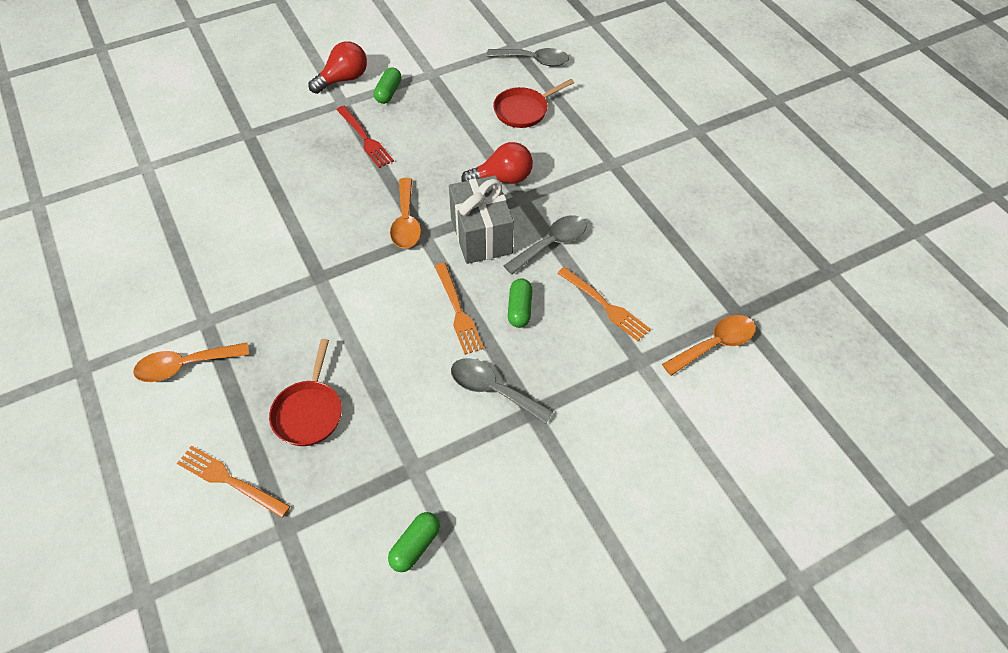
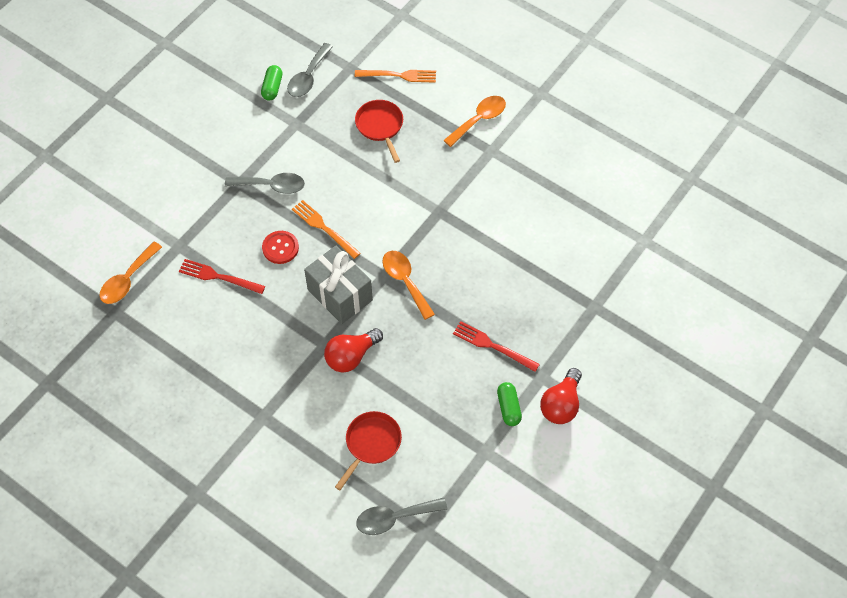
camera: 155 degrees right, 5 degrees up
grey spoon [504,215,587,274] -> grey spoon moved to [287,43,333,97]
green capsule [508,278,532,328] -> red button [262,231,299,264]
orange fork [557,267,651,341] -> red fork [179,259,265,294]

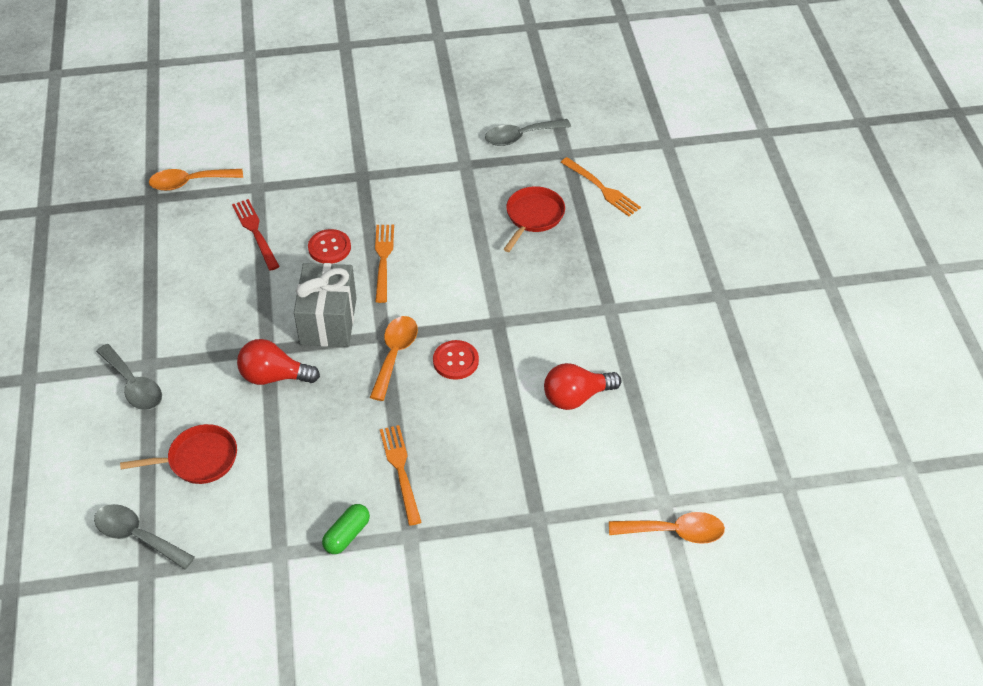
camera: 45 degrees right, 10 degrees down
grey spoon [225,173,305,194] -> grey spoon moved to [96,344,162,410]
green capsule [261,65,283,101] -> none
orange spoon [443,96,506,147] -> orange spoon moved to [609,512,725,544]
red fork [453,321,540,372] -> orange fork [380,425,421,526]
red light bulb [540,368,582,424] -> red light bulb moved to [544,363,621,410]
none -> red button [433,340,479,380]

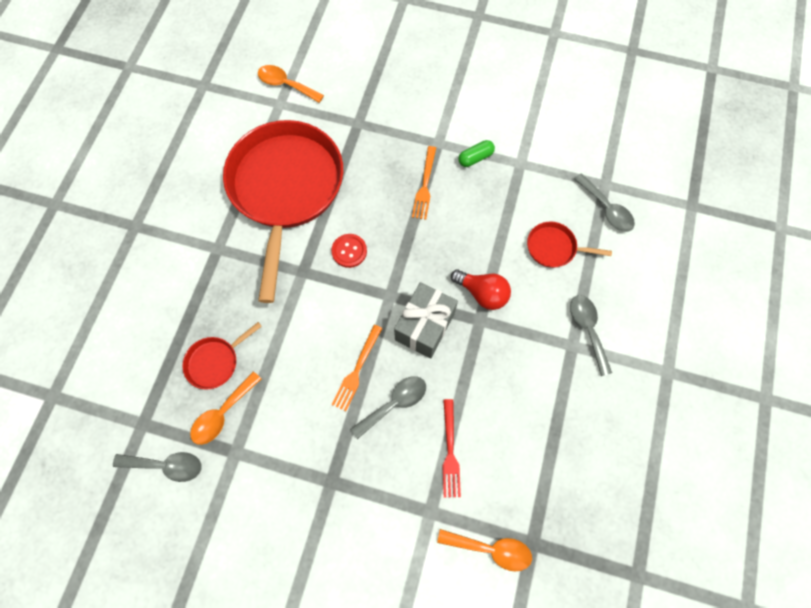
camera: 155 degrees left, 20 degrees up
red button [308,229,351,264] -> grey spoon [350,376,426,439]
orange spoon [370,316,418,401] -> orange spoon moved to [190,372,261,445]
red light bulb [544,363,621,410] -> red pan [223,120,343,303]
orange fork [561,157,641,217] -> none

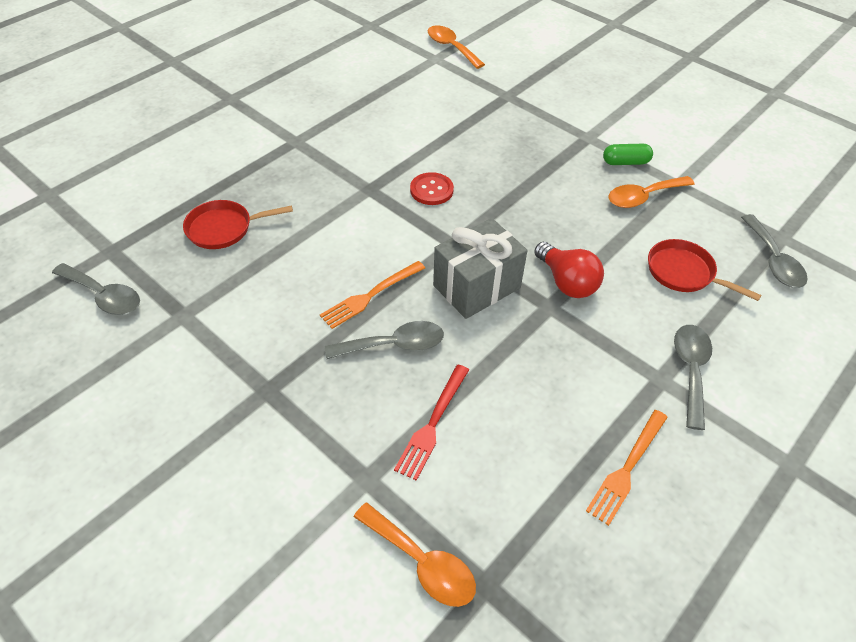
camera: 25 degrees right, 20 degrees down
orange spoon [190,372,261,445] -> orange spoon moved to [608,176,695,208]
red pan [223,120,343,303] -> none
orange fork [412,146,436,220] -> orange fork moved to [586,410,668,526]

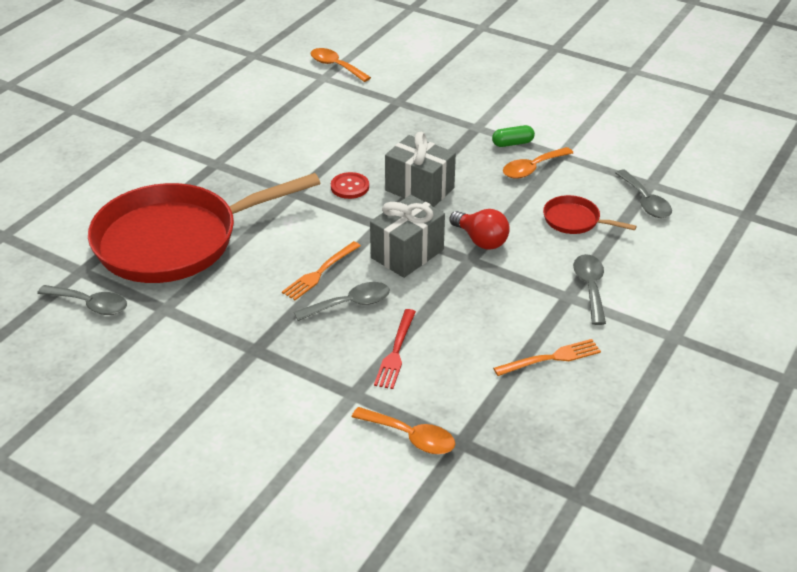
camera: 10 degrees left, 10 degrees down
red pan [183,200,293,249] -> red pan [88,173,320,283], size x2.46
orange fork [586,410,668,526] -> orange fork turned 135 degrees counterclockwise [493,339,601,376]
none -> grey gift [385,132,456,207]

